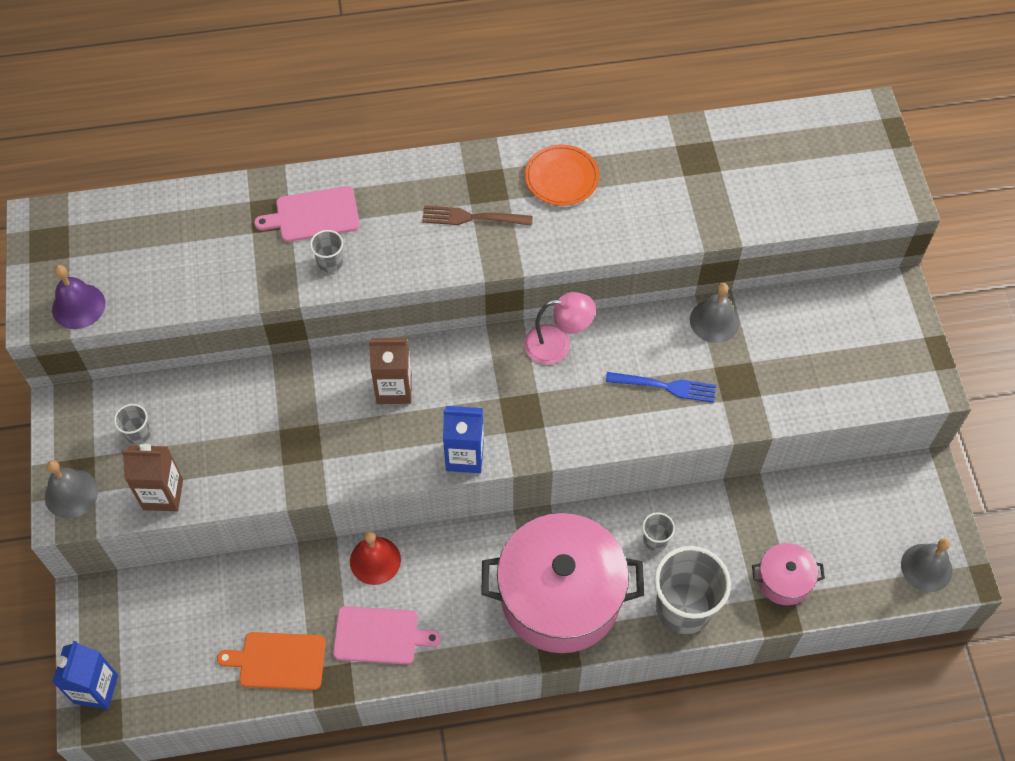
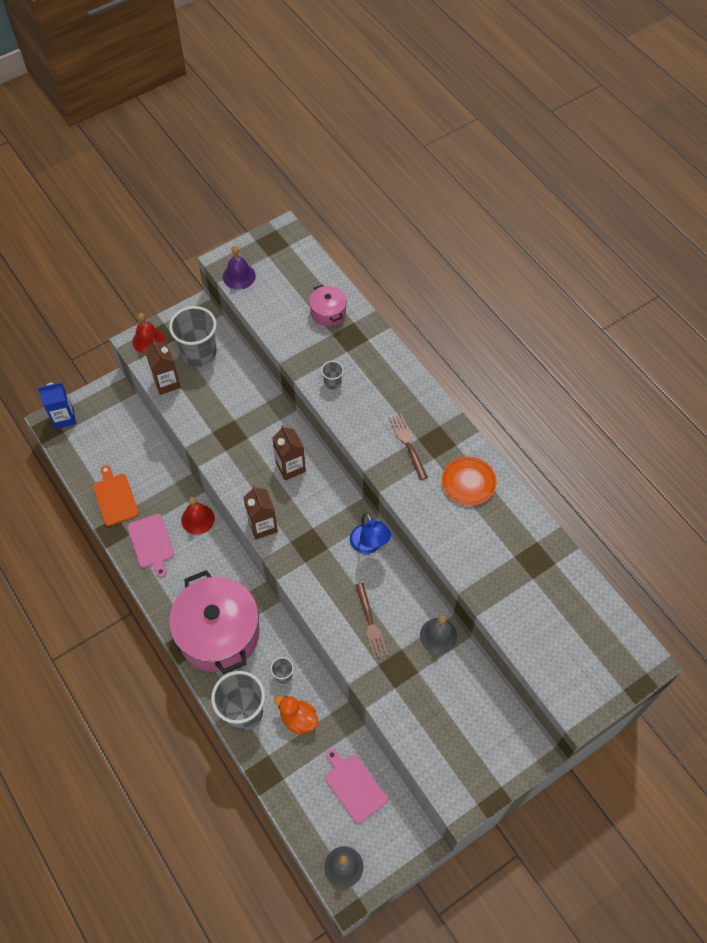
camera: 65 degrees right, 0 degrees up
grey bell [45,460,98,518] -> red bell [132,313,165,354]
grey cup [114,404,151,445] -> grey cup [169,306,217,367], size x2.23
pink cutting board [254,186,360,242] -> pink cutting board moved to [325,749,388,824]
blue carton [443,406,484,473] -> brown carton [243,485,278,540]
pink lamp [524,292,596,364] -> blue lamp [350,513,391,554]
blue fork [606,372,716,403] -> brown fork [355,583,388,659]
pink pot [752,543,825,605] -> pink pot moved to [309,284,347,326]
none -> orange duck [274,696,318,735]

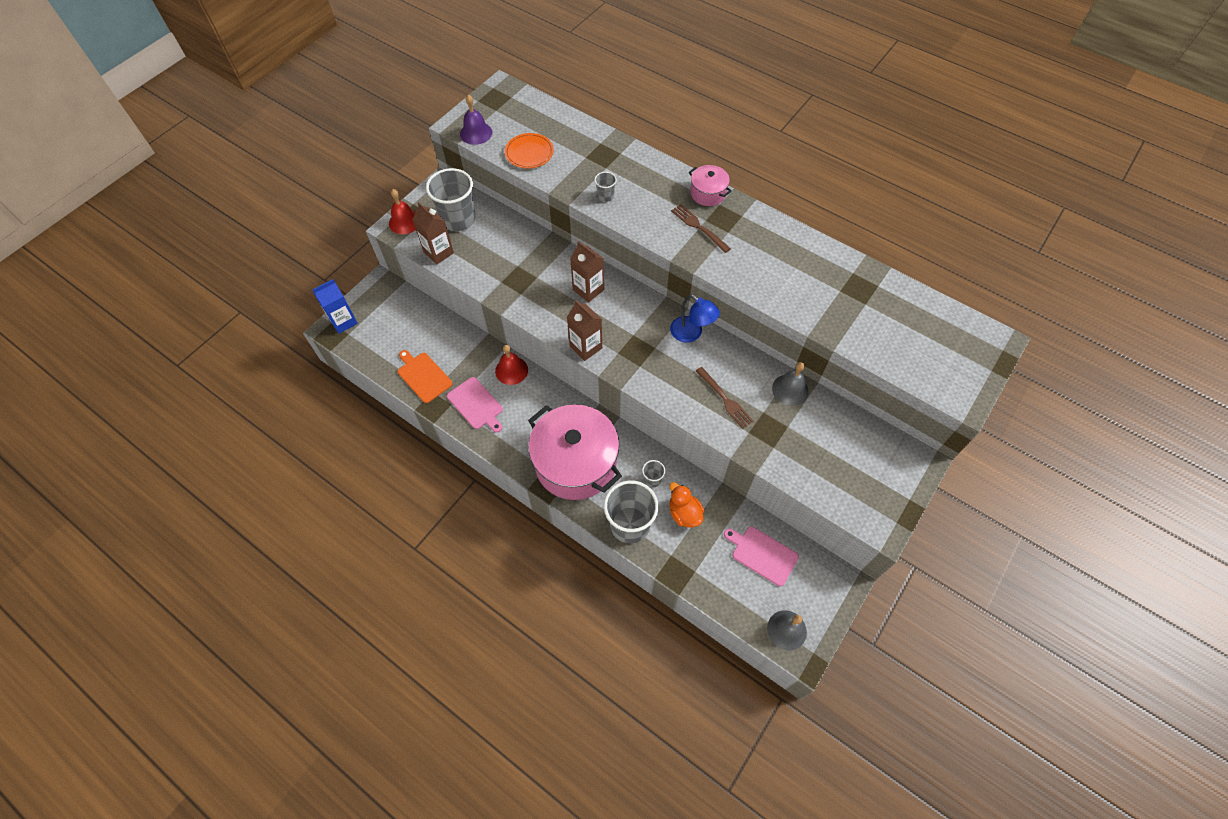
camera: 20 degrees left, 0 degrees up
orange duck [274,696,318,735] -> orange duck turned 45 degrees clockwise [669,482,704,528]
pink pot [309,284,347,326] -> pink pot moved to [689,165,732,206]
orange plate [442,457,497,505] -> orange plate moved to [505,133,554,168]

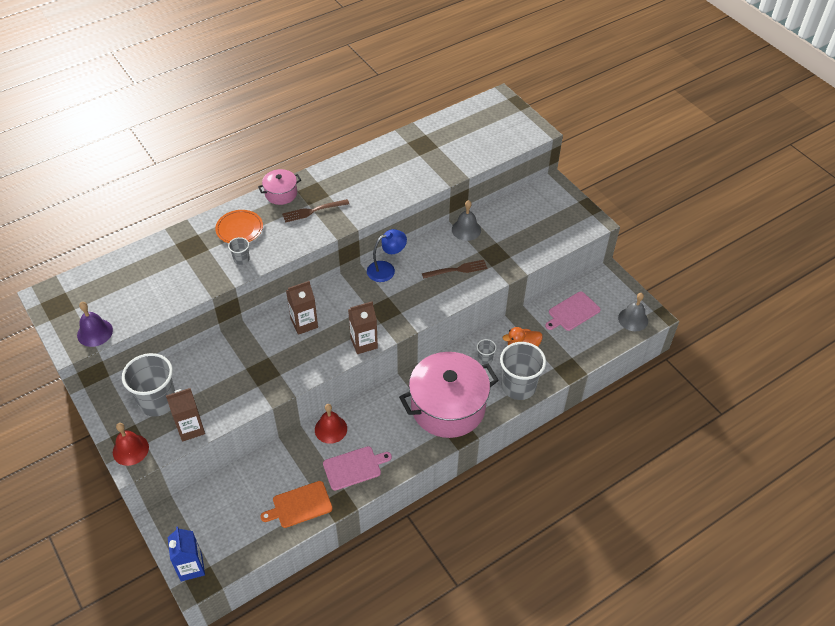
camera: 70 degrees left, 10 degrees down
orange plate [505,133,554,168] -> orange plate moved to [215,210,263,243]

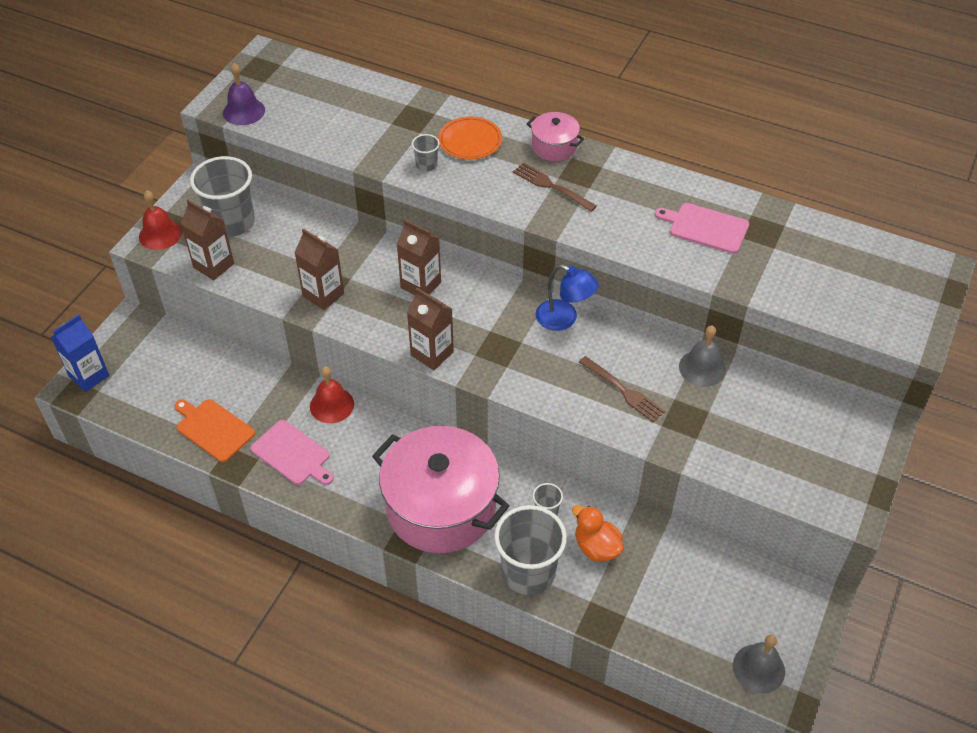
camera: 60 degrees right, 0 degrees up
pink cutting board [545,291,601,331] -> pink cutting board moved to [655,203,749,254]
none -> brown carton [294,228,344,310]

